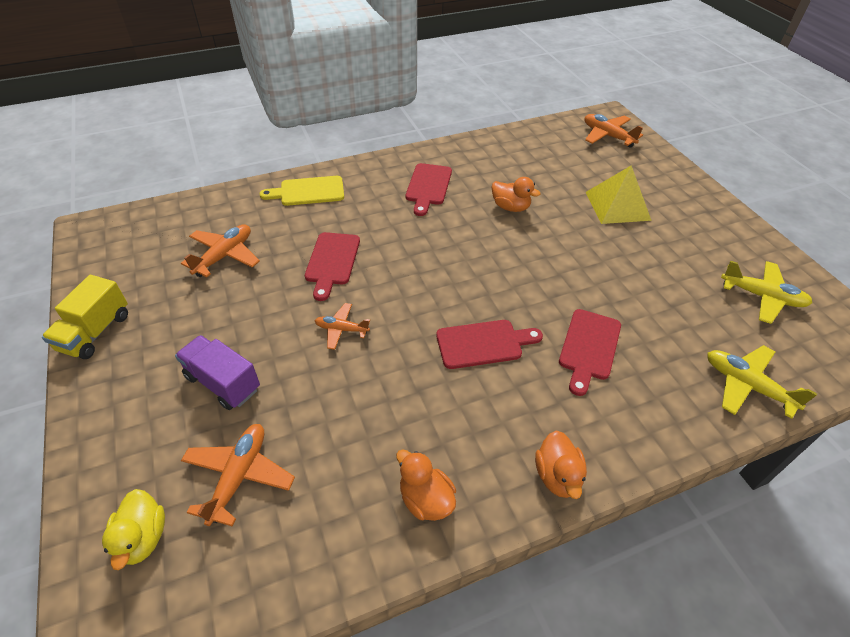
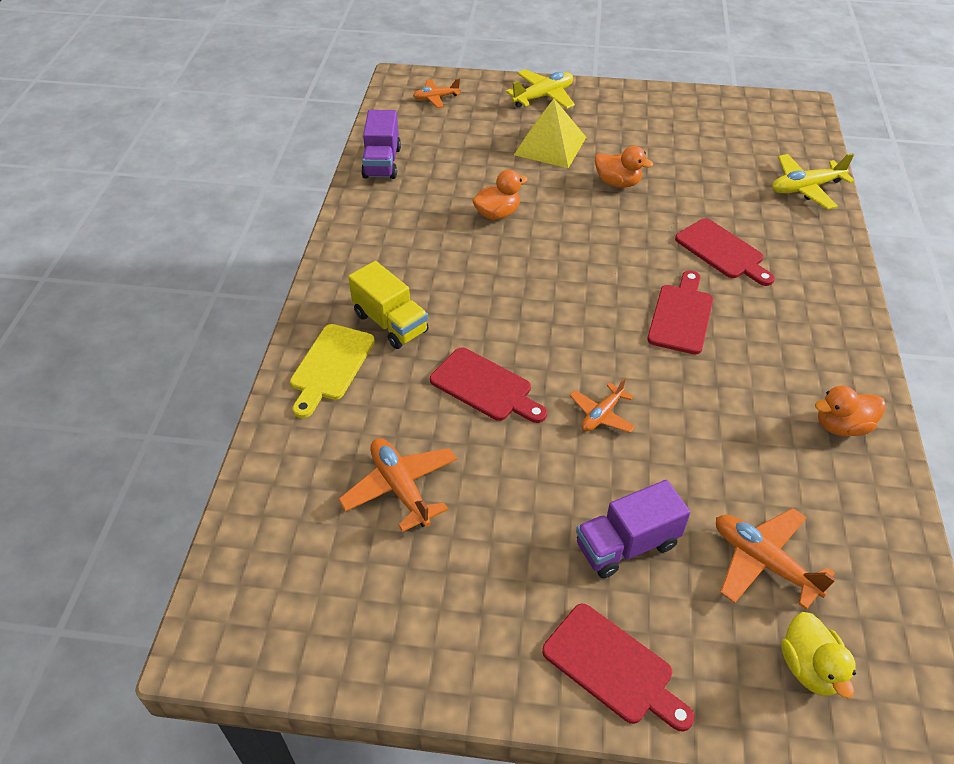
camera: 60 degrees left, 0 degrees up
yellow truck [42,275,128,359] -> yellow truck moved to [348,261,429,349]
yellow duck [102,489,165,570] -> yellow duck turned 60 degrees clockwise [781,612,856,699]
red cutting board [406,163,452,216] -> red cutting board moved to [542,603,695,732]
orange duck [535,431,587,499] -> orange duck moved to [595,146,653,188]
orange plane [584,114,643,148] -> orange plane [413,79,460,108], size x0.63
yellow plane [721,261,812,324] -> yellow plane moved to [506,69,575,109]
none -> purple truck [361,110,401,179]

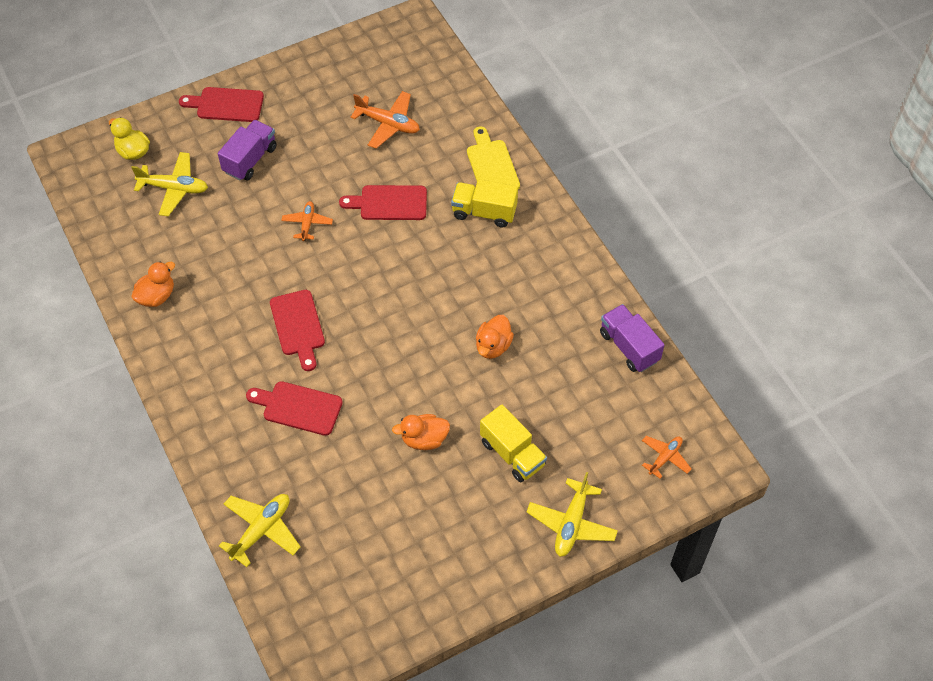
camera: 145 degrees right, 10 degrees up
yellow pyramid [514,99,586,168] -> yellow truck [480,404,547,482]
orange plane [716,508,836,610] -> yellow plane [131,152,208,216]

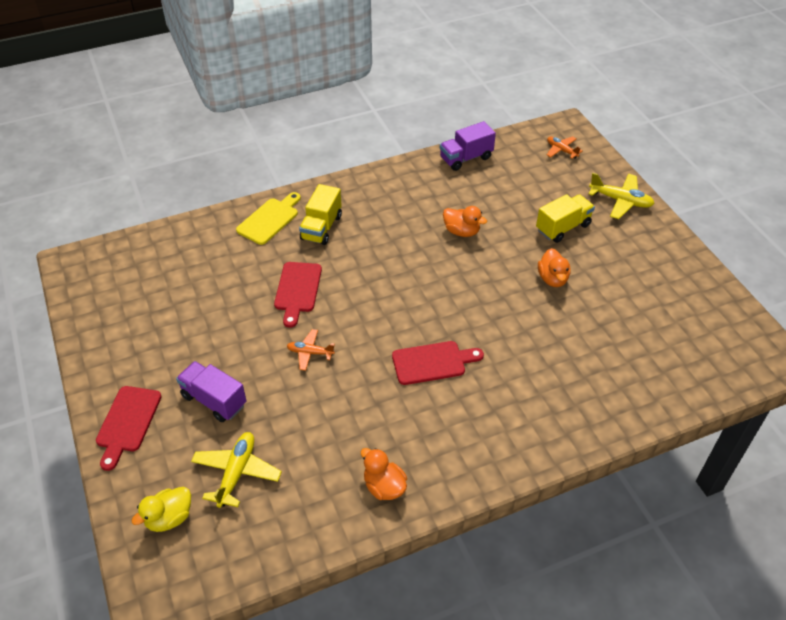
camera: 85 degrees left, 10 degrees down
yellow plane [219,494,301,567] -> none
red cutting board [246,381,343,436] -> none
orange plane [351,91,420,149] -> none
yellow cutting board [467,126,520,189] -> yellow cutting board turned 135 degrees clockwise [236,192,301,245]

